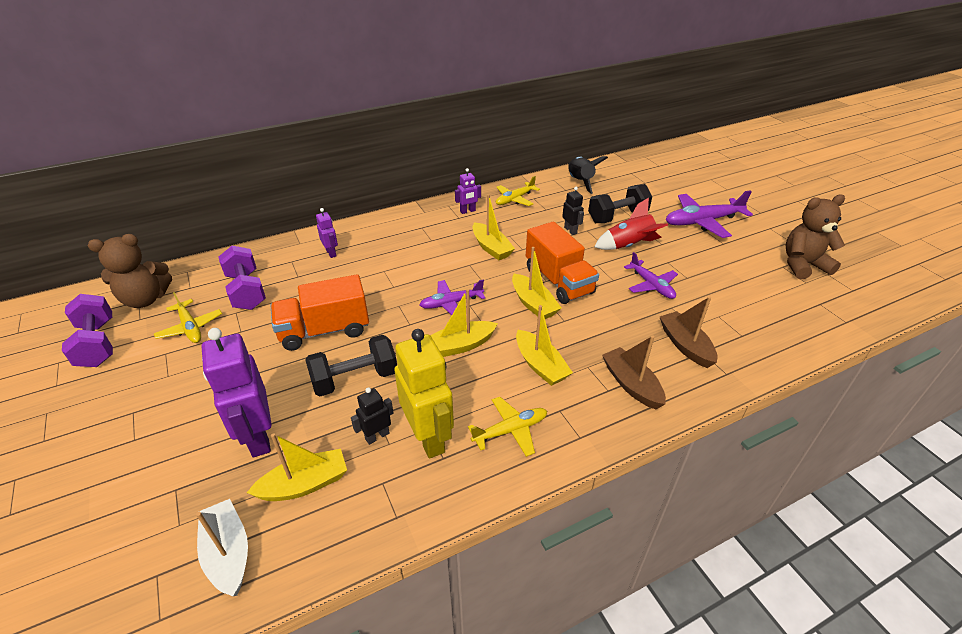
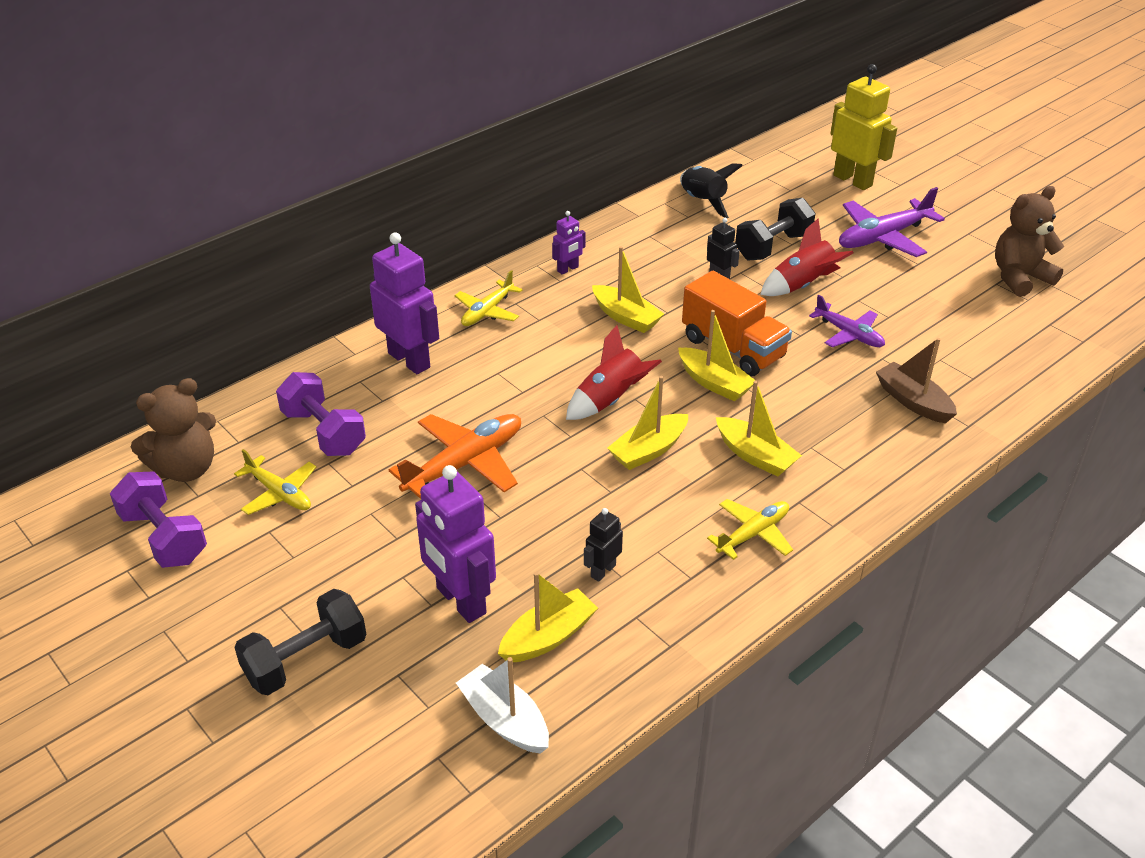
camera: 15 degrees left, 0 degrees up
orange truck [271,274,369,351] -> orange plane [389,414,521,499]
black dumbbell [305,335,397,396] -> black dumbbell moved to [234,589,366,695]
purple robot [316,208,338,258] -> purple robot [370,232,439,374], size x2.02
yellow robot [394,329,454,458] -> yellow robot moved to [830,64,897,190]
purple plane [420,280,485,315] -> red rocket [566,325,662,420]
yellow plane [496,176,540,206] -> yellow plane moved to [454,270,522,326]
brown boat [602,335,666,409] -> none

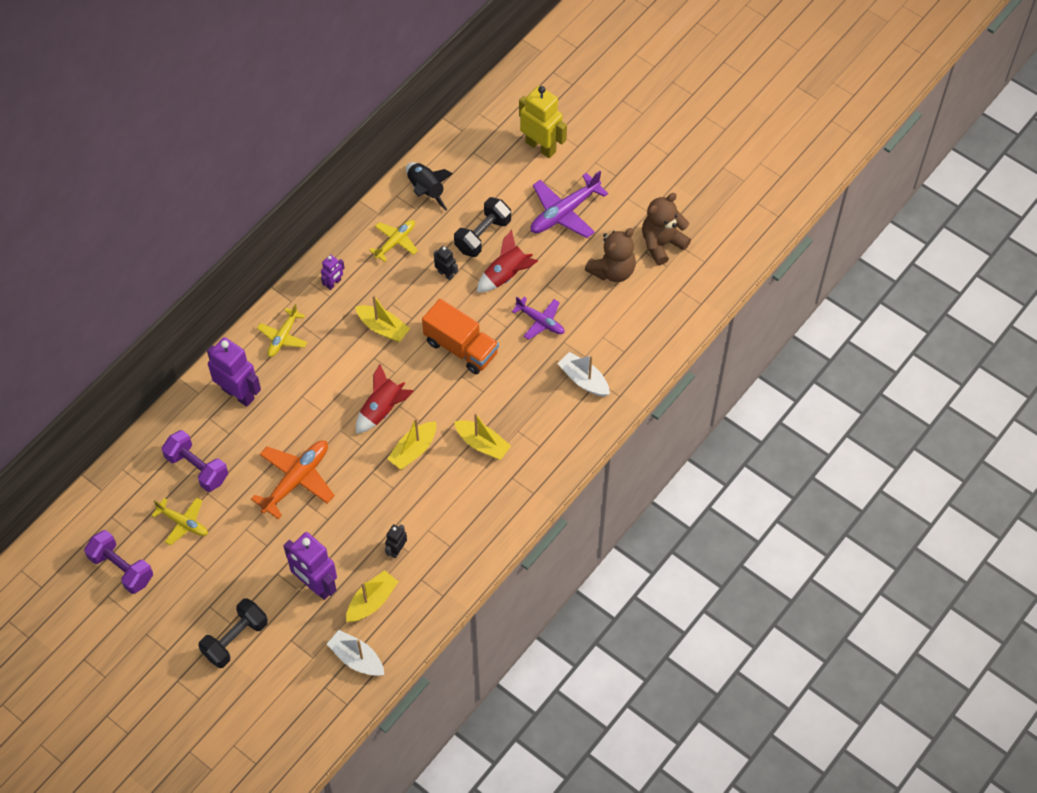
camera: 10 degrees left, 20 degrees up
brown teddy bear [131,378,216,482] -> brown teddy bear moved to [585,228,636,282]
yellow boat [678,310,756,402] -> none
yellow plane [707,499,793,560] -> yellow plane moved to [369,220,418,262]
brown boat [876,338,957,423] -> white boat [557,352,610,397]

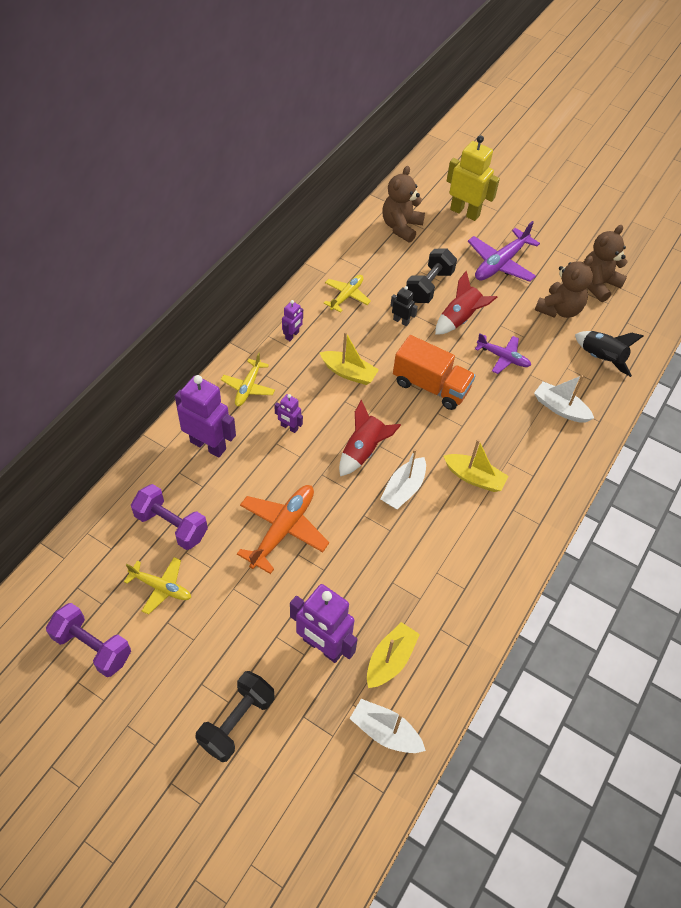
camera: 10 degrees left, 5 degrees down
black robot [385,524,407,558] -> none
yellow boat [387,418,436,470] -> white boat [380,449,426,509]
black rocket [406,162,453,211] -> black rocket moved to [575,331,644,377]
none -> purple robot [274,394,303,433]
none -> brown teddy bear [382,166,425,243]

